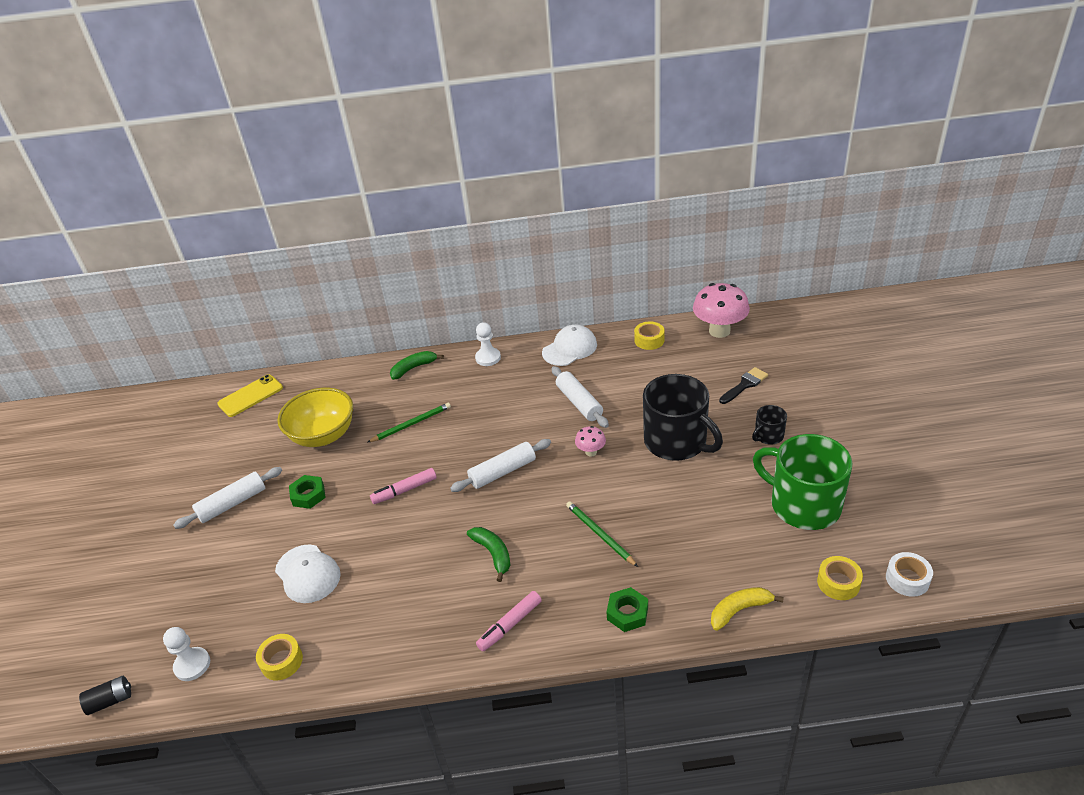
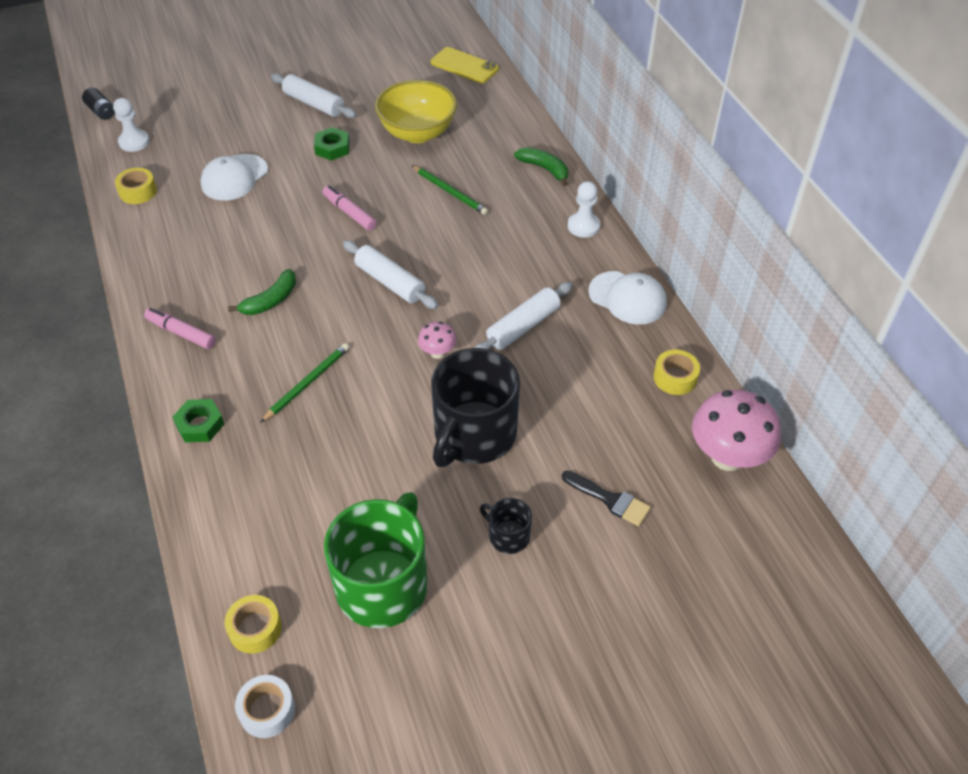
camera: 70 degrees right, 10 degrees up
yellow banana [711,587,784,631] -> none

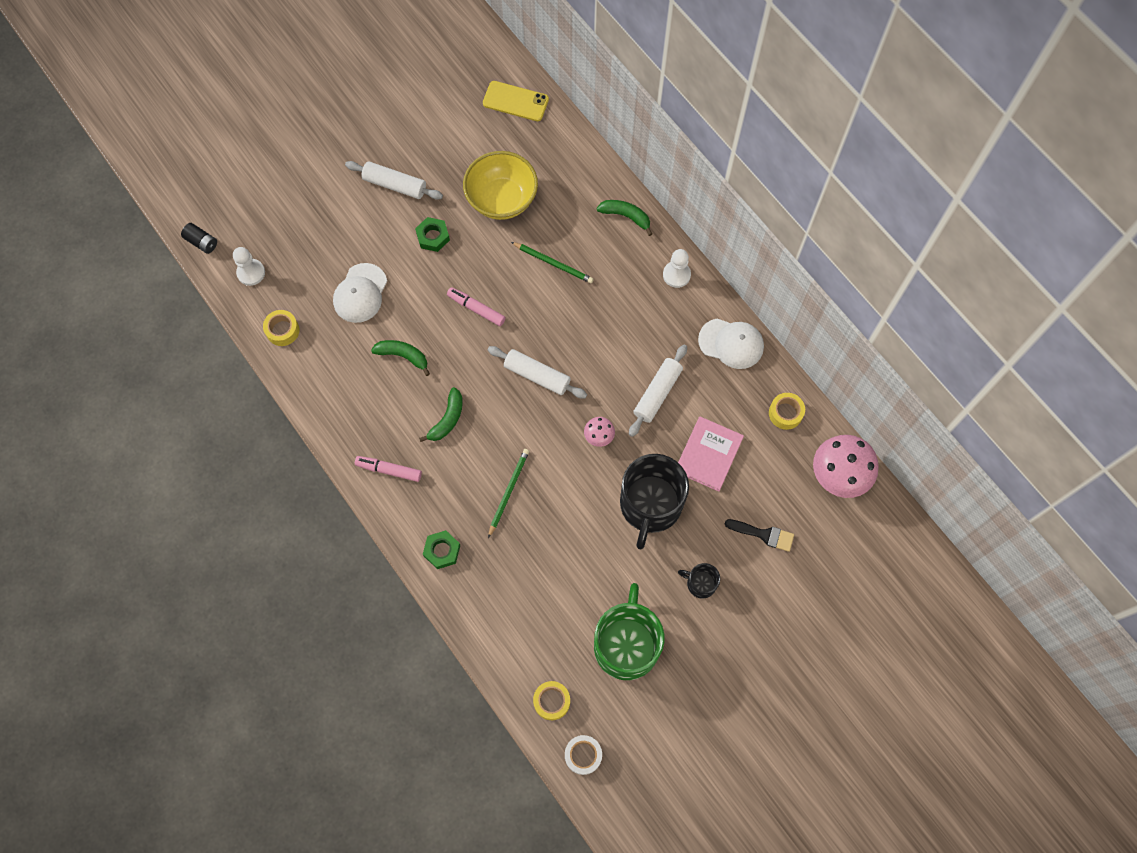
camera: 15 degrees left, 20 degrees up
none -> green banana [371,340,430,376]
none -> pink book [678,417,744,492]

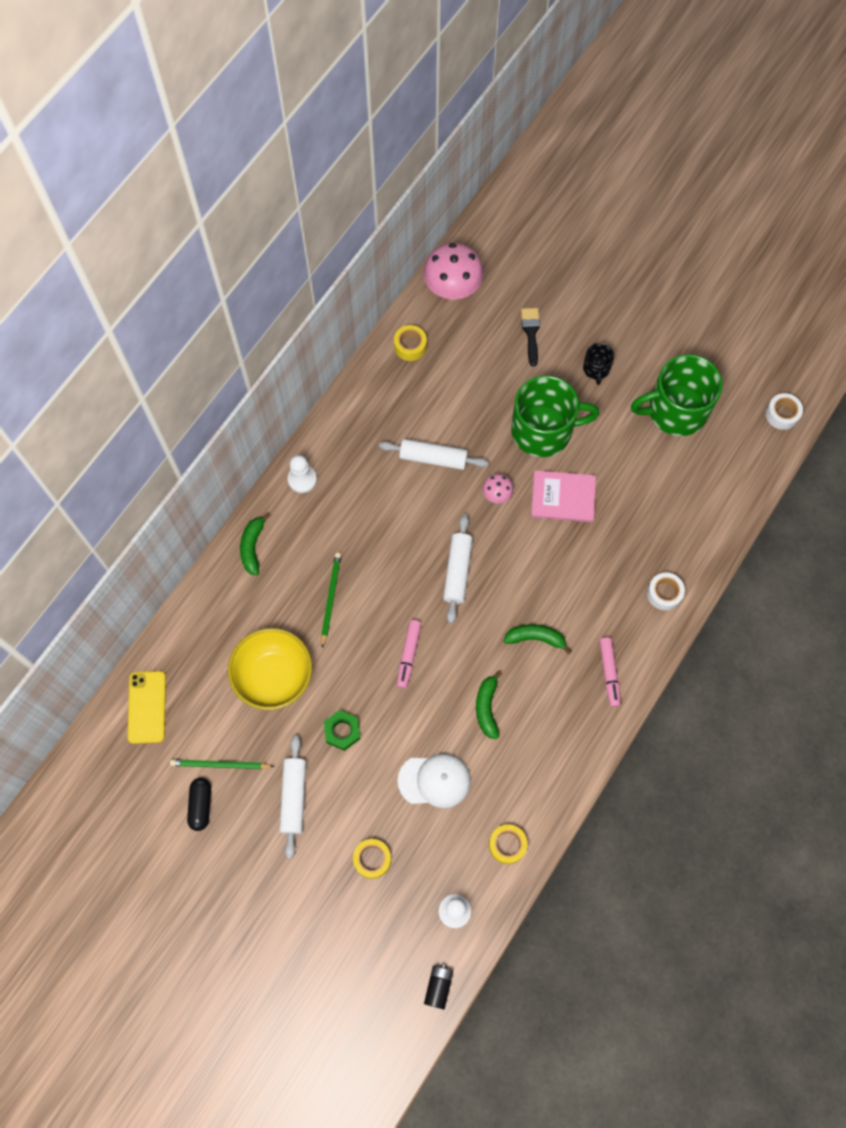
camera: 110 degrees left, 0 degrees up
green nut [423,530,460,569] -> white tape [647,572,685,610]
green pencil [488,449,529,538] -> green pencil moved to [170,759,275,769]
yellow tape [533,681,570,720] -> yellow tape moved to [353,839,391,879]
black mug [620,454,689,549] -> green mug [511,376,600,457]
pink book [678,417,744,492] -> pink book moved to [531,470,596,522]
white cap [698,318,764,369] -> none
none -> black capsule [187,778,211,831]

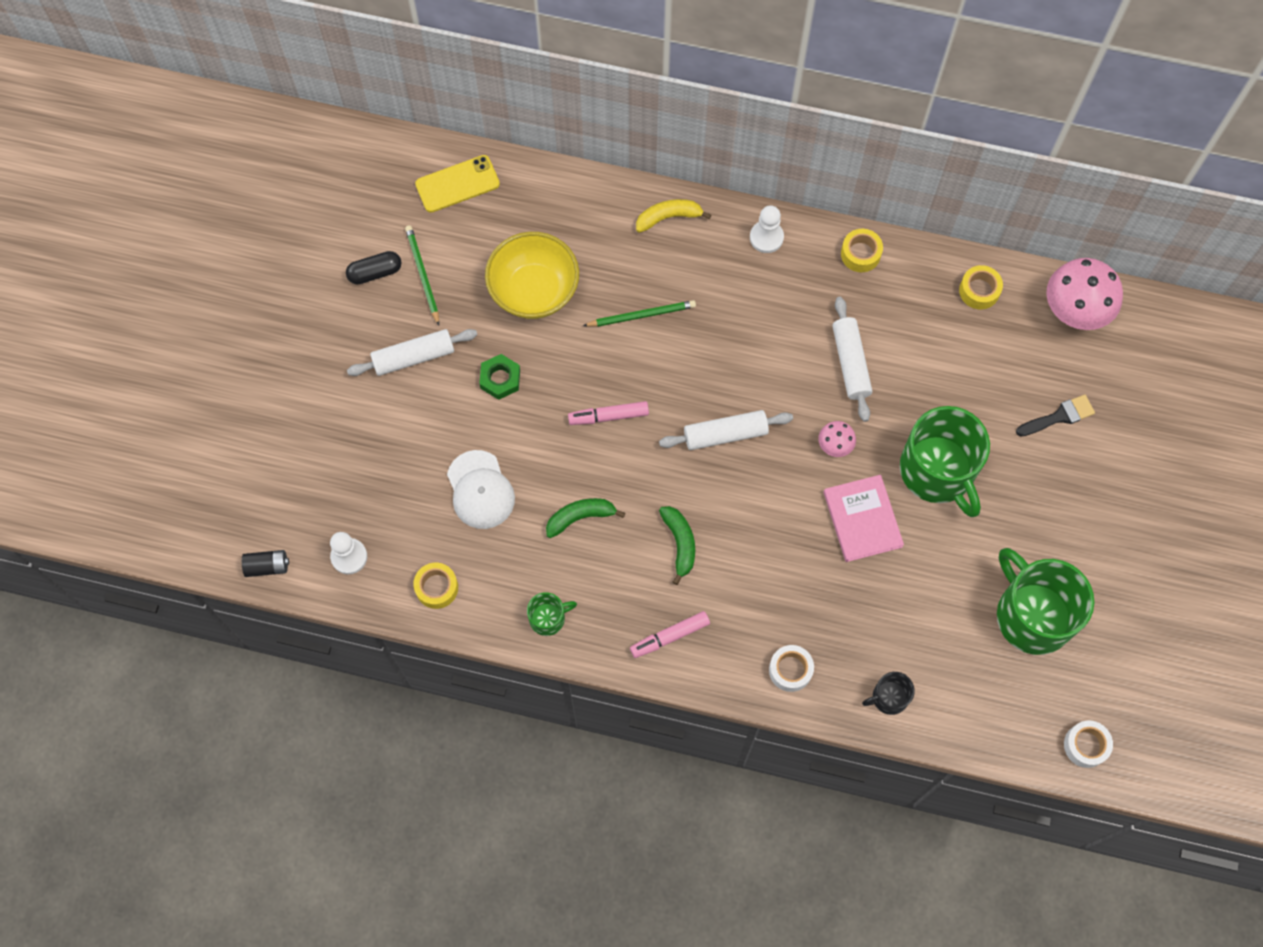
camera: 70 degrees right, 0 degrees up
green banana [240,513,270,575] -> yellow banana [636,199,711,233]
yellow tape [353,839,391,879] -> yellow tape moved to [841,229,883,272]
black mug [583,343,614,385] -> black mug moved to [862,672,915,715]
none -> green mug [527,592,577,636]

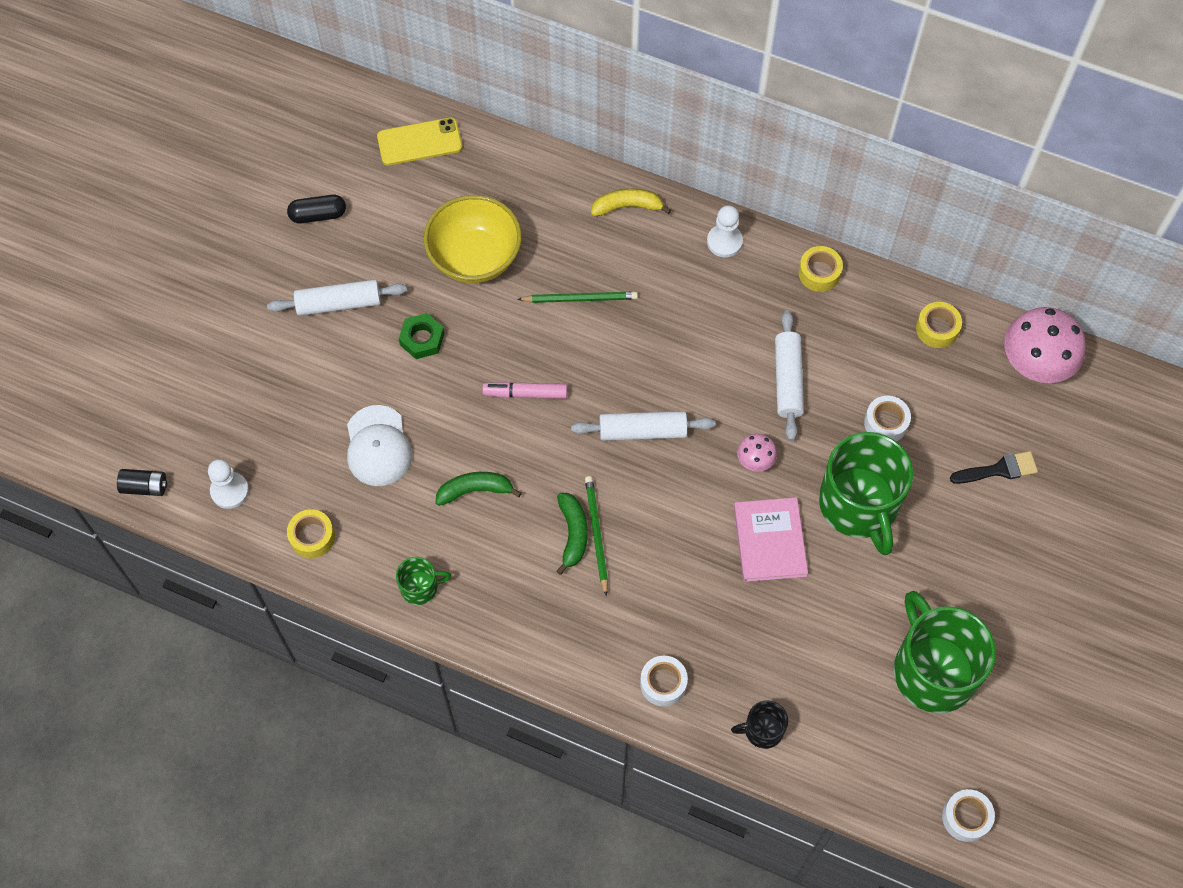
camera: 10 degrees right, 5 degrees down
green pencil [405,225,439,325] -> green pencil moved to [585,476,608,596]
pink marker [630,611,710,658] -> none
none -> white tape [864,396,911,441]

